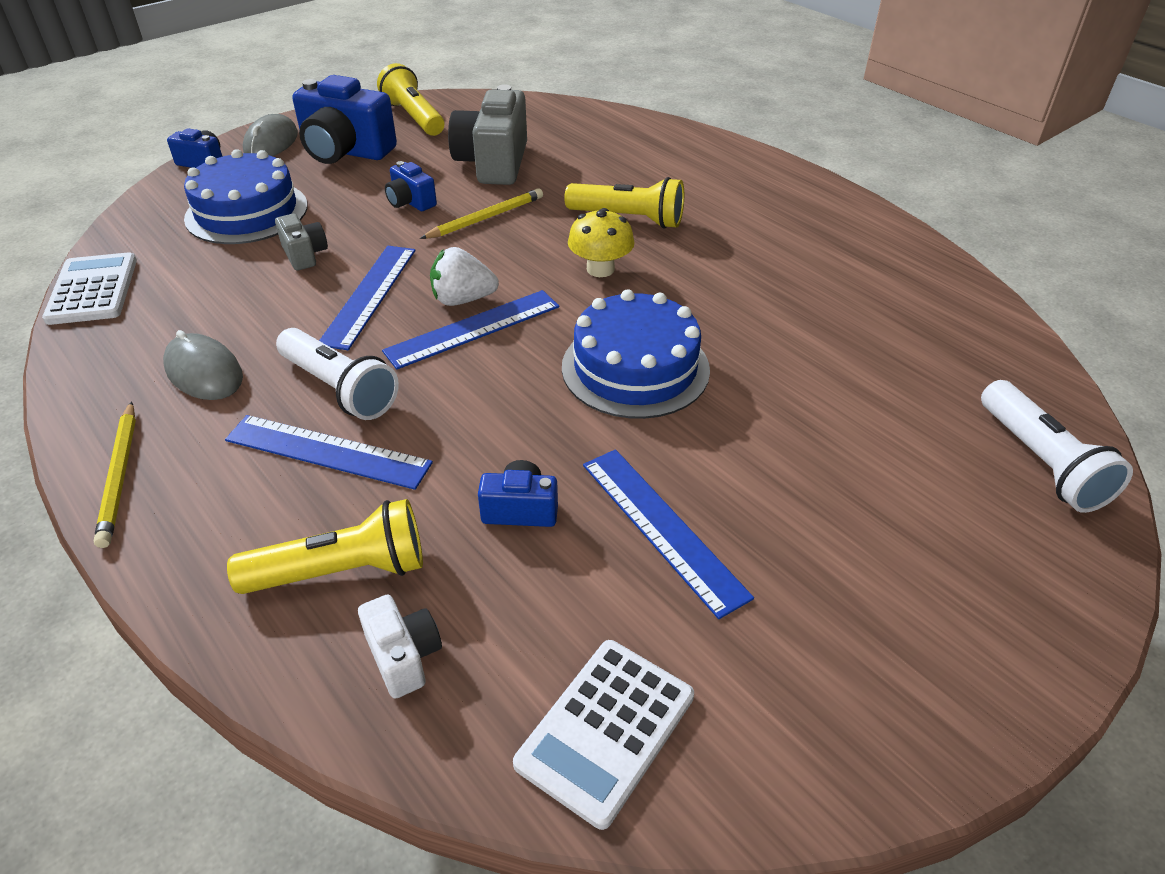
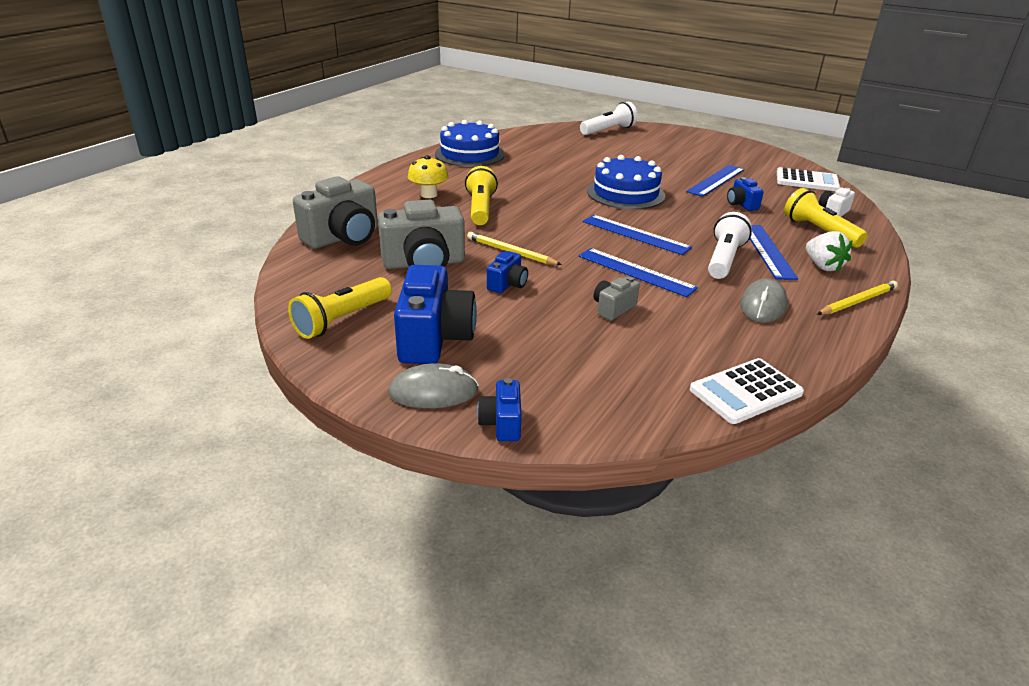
camera: 110 degrees left, 10 degrees down
blue cake [184,149,308,244] -> blue cake moved to [435,120,505,167]
blue ruler [319,246,416,350] -> blue ruler turned 45 degrees clockwise [579,248,698,297]
white strawberry [430,247,499,306] -> white strawberry moved to [806,231,852,272]
yellow mushroom [568,208,635,277] -> yellow mushroom moved to [408,155,449,198]
none -> grey camera [293,176,378,249]

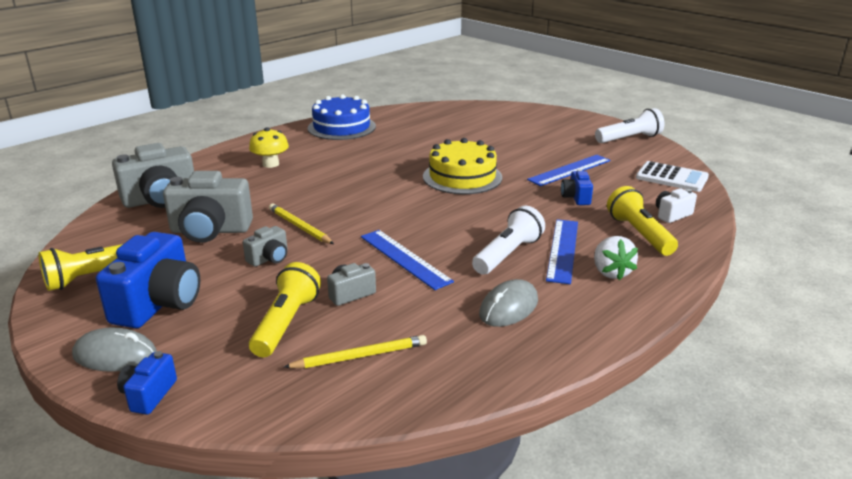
camera: 15 degrees right, 5 degrees down
yellow flashlight [465,166,498,225] -> yellow flashlight moved to [249,262,321,357]
blue camera [487,251,528,293] -> grey camera [243,226,288,267]
white flashlight [580,102,638,135] -> white flashlight moved to [595,108,664,143]
blue ruler [583,215,692,255] -> none
blue cake [587,155,665,210] -> yellow cake [423,138,502,194]
white calculator [690,358,804,424] -> none
yellow pencil [817,281,898,315] -> yellow pencil moved to [284,335,427,368]

